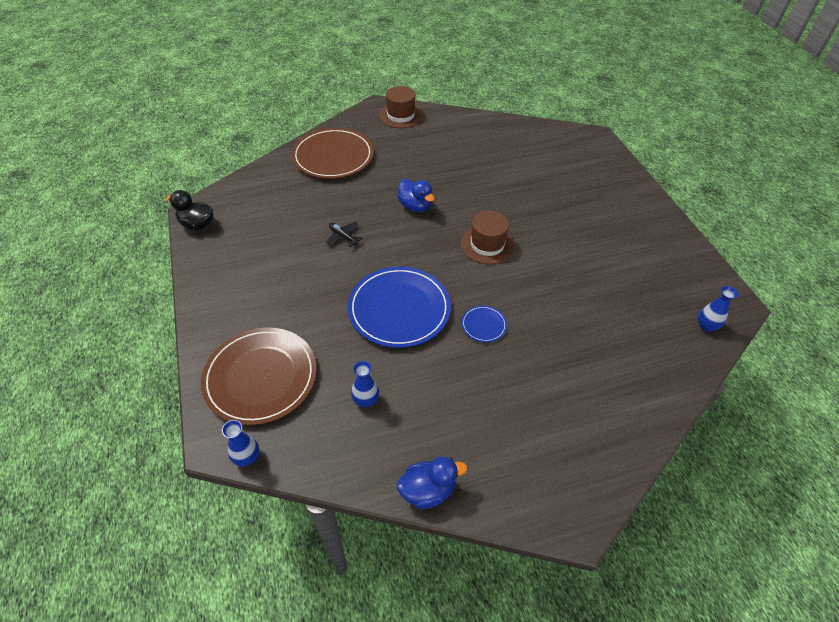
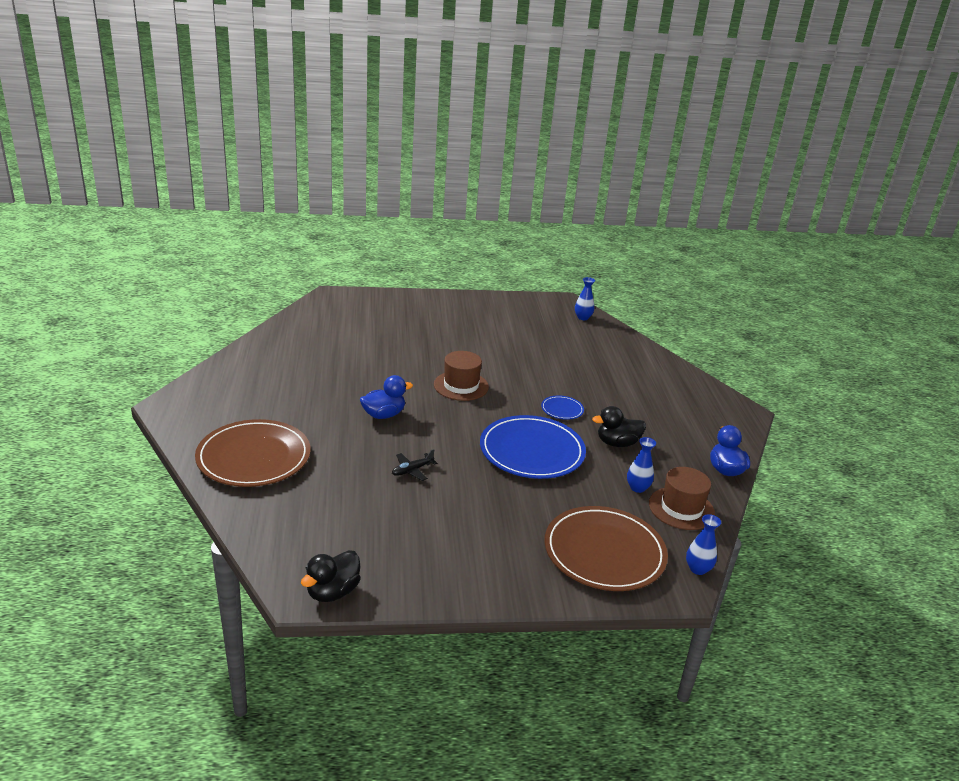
camera: 80 degrees left, 20 degrees down
brown hat [379,86,422,128] -> brown hat moved to [649,467,715,530]
none -> black duck [592,406,646,447]

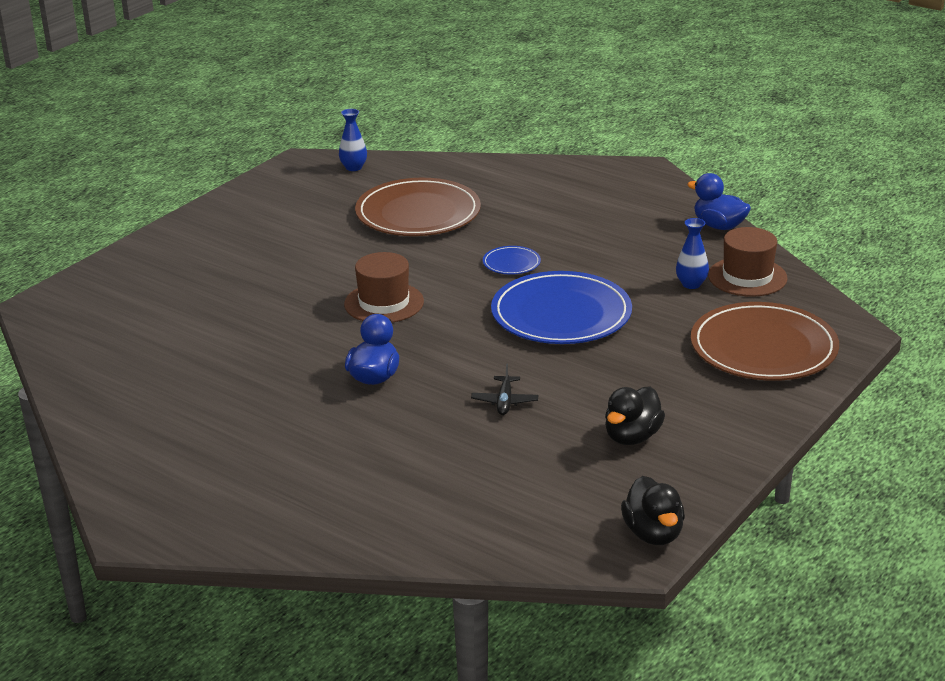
camera: 45 degrees left, 0 degrees up
brown plate [195,419,310,487] -> brown plate moved to [355,178,481,236]
black duck [592,406,646,447] -> black duck moved to [605,386,665,445]
blue vase [686,514,721,575] -> none

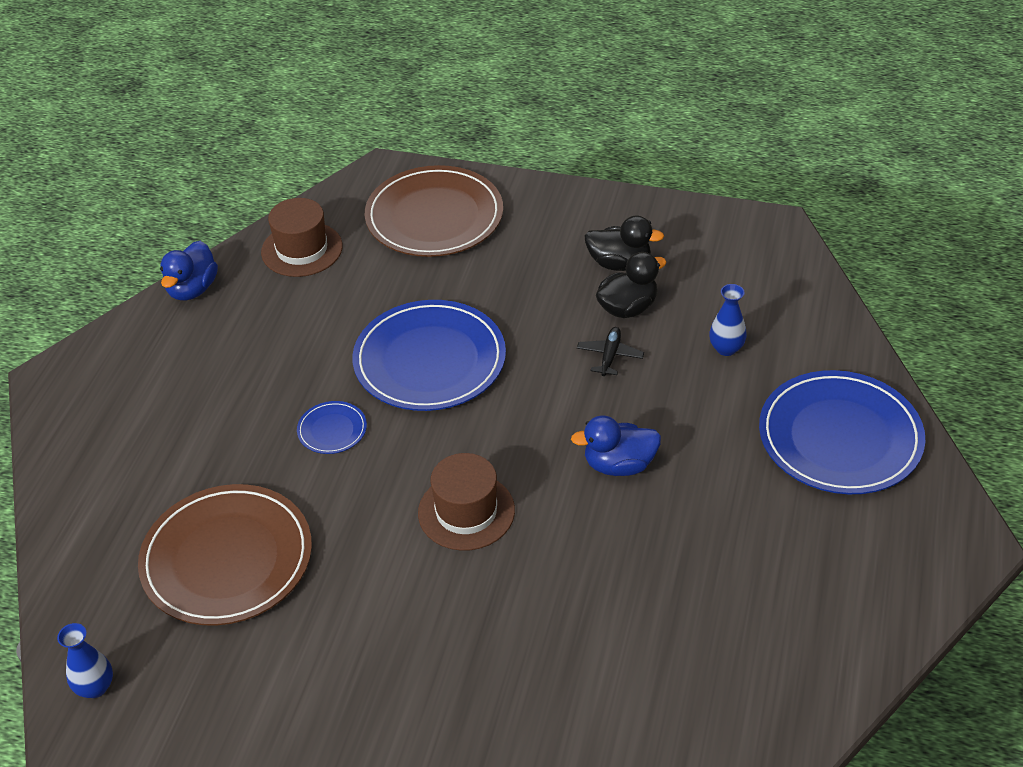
camera: 110 degrees left, 15 degrees up
black plane [471,364,538,415] -> black plane turned 60 degrees counterclockwise [577,327,644,376]
black duck [621,476,685,545] -> black duck moved to [596,252,666,318]
blue vase [676,218,709,289] -> blue vase moved to [709,284,747,356]
none -> blue plate [759,370,925,494]

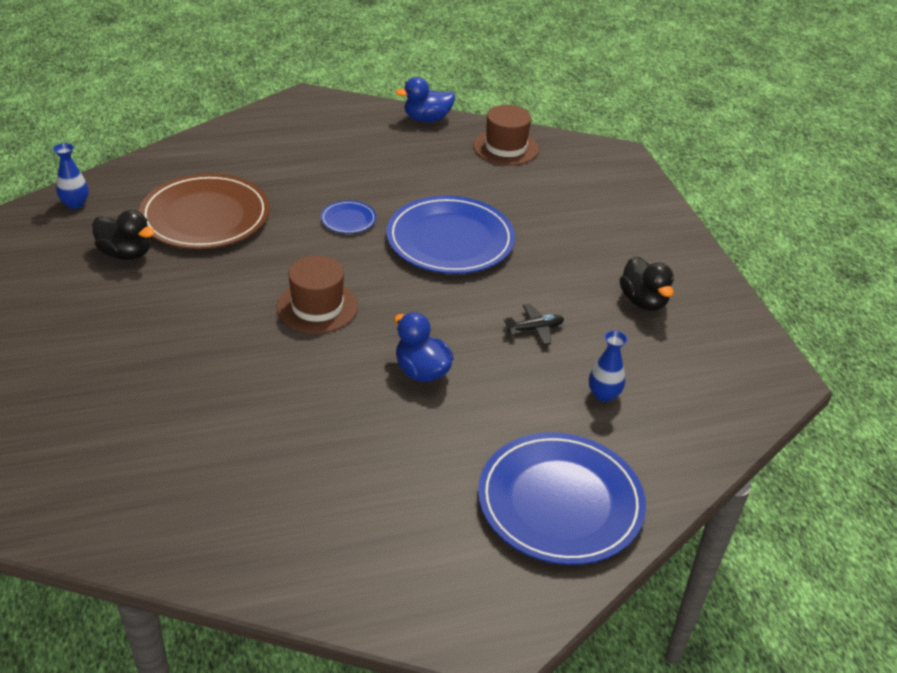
camera: 55 degrees right, 5 degrees down
brown plate [365,165,503,257] -> none
black duck [596,252,666,318] -> black duck moved to [92,210,155,260]

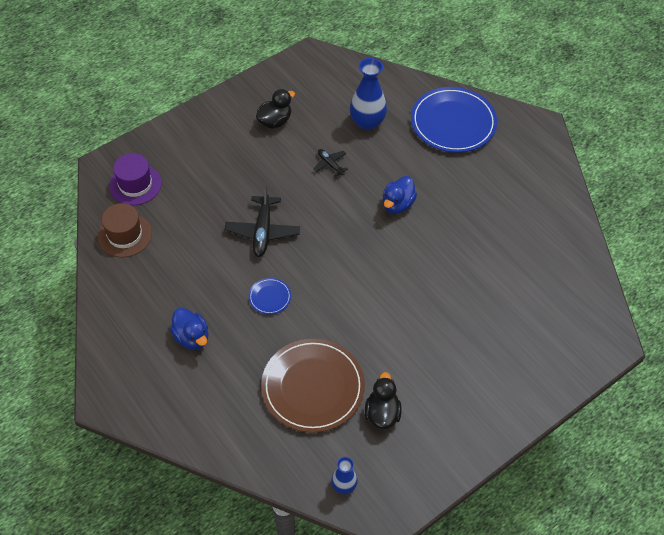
camera: 110 degrees left, 15 degrees up
brown hat [277,256,358,334] -> none
blue plate [386,196,515,274] -> black plane [225,185,300,257]
blue duck [396,77,455,122] -> blue duck moved to [170,308,209,350]
blue vase [589,330,628,402] -> blue vase [350,58,387,130], size x1.78
none -> purple hat [109,153,162,205]

